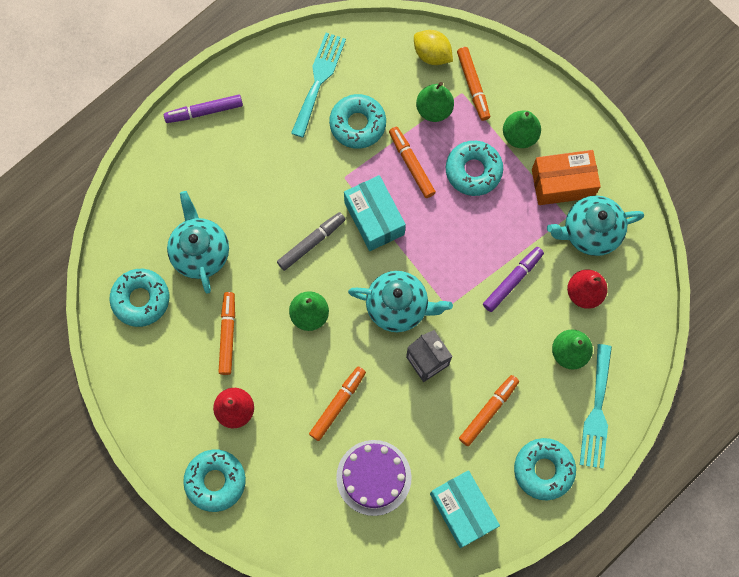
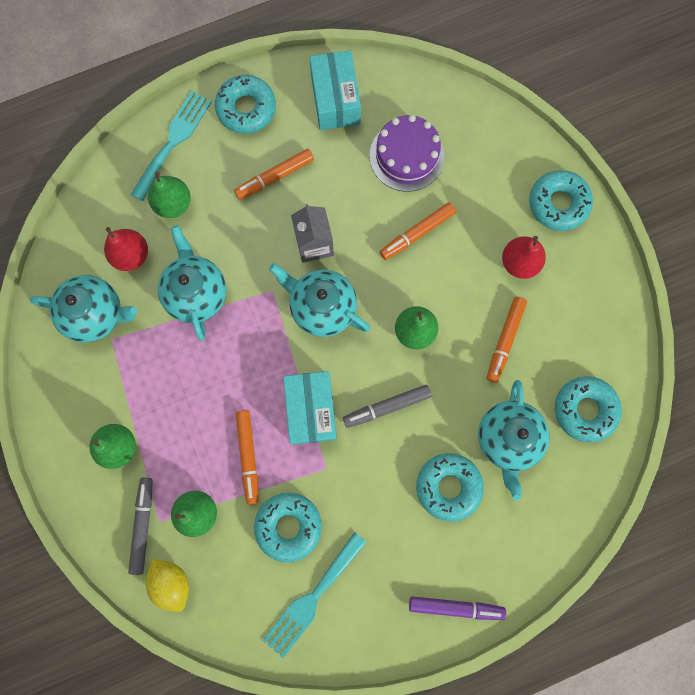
camera: 160 degrees left, 5 degrees up
turquoise donut [446,141,503,196] -> turquoise donut moved to [416,453,484,522]
orange marker [457,47,490,121] -> grey marker [128,478,153,575]
purple marker [483,247,544,312] -> turquoise teapot [158,225,227,340]
orange box [532,150,601,205] -> none

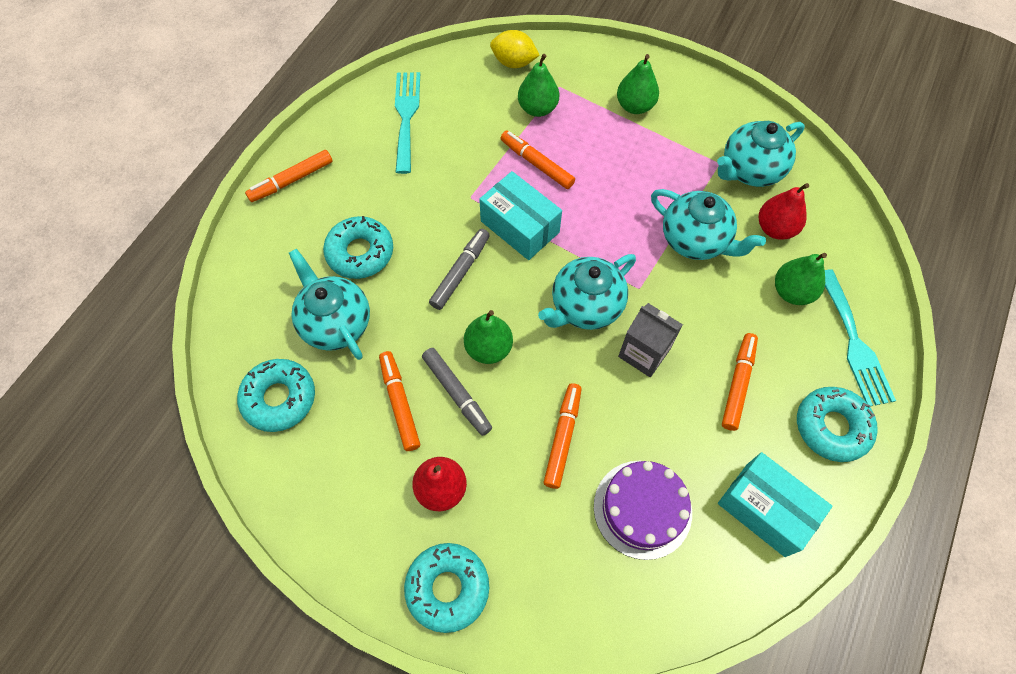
camera: 140 degrees right, 15 degrees down
grey marker [128,478,153,575] -> grey marker moved to [422,348,492,436]
turquoise donut [254,493,322,562] -> none
turquoise teapot [269,263,370,337] -> turquoise teapot turned 150 degrees clockwise [538,254,636,330]
purple marker [409,596,506,620] -> orange marker [245,150,332,202]

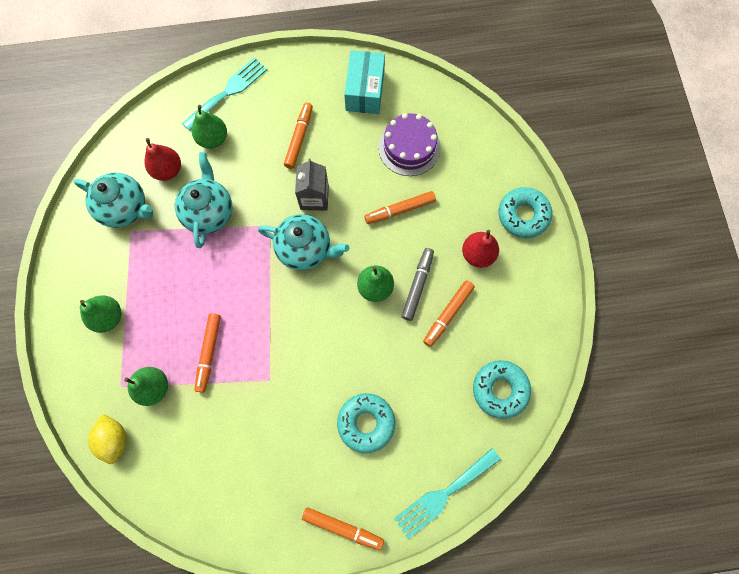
camera: 125 degrees left, 10 degrees up
turquoise teapot [289,249,370,360] -> none
turquoise fork [395,72,420,174] -> turquoise fork moved to [394,448,501,539]
grey marker [429,229,490,310] -> none
turquoise box [479,171,562,260] -> none
orange marker [722,333,758,431] -> orange marker turned 120 degrees clockwise [284,102,313,169]
turquoise donut [797,387,878,462] -> none

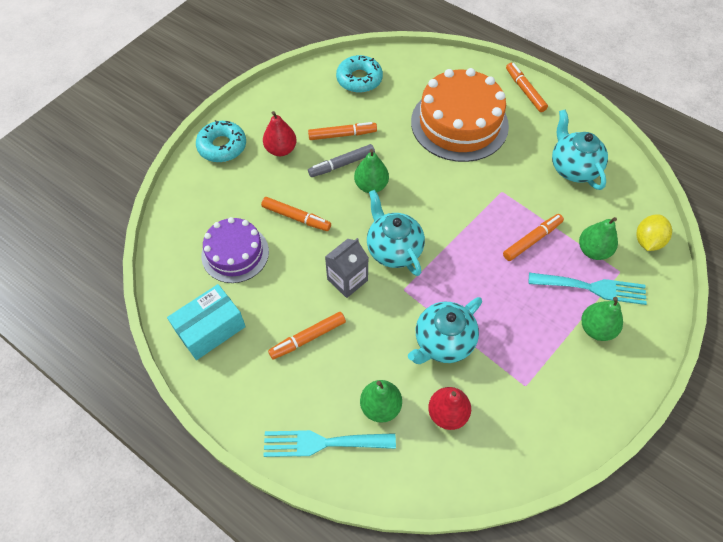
camera: 135 degrees left, 15 degrees down
turquoise teapot [74,172,153,228] -> turquoise teapot moved to [552,109,608,190]
turquoise donut [337,393,396,453] -> orange cake [411,68,509,162]
turquoise fork [394,448,501,539] -> turquoise fork moved to [529,273,647,305]

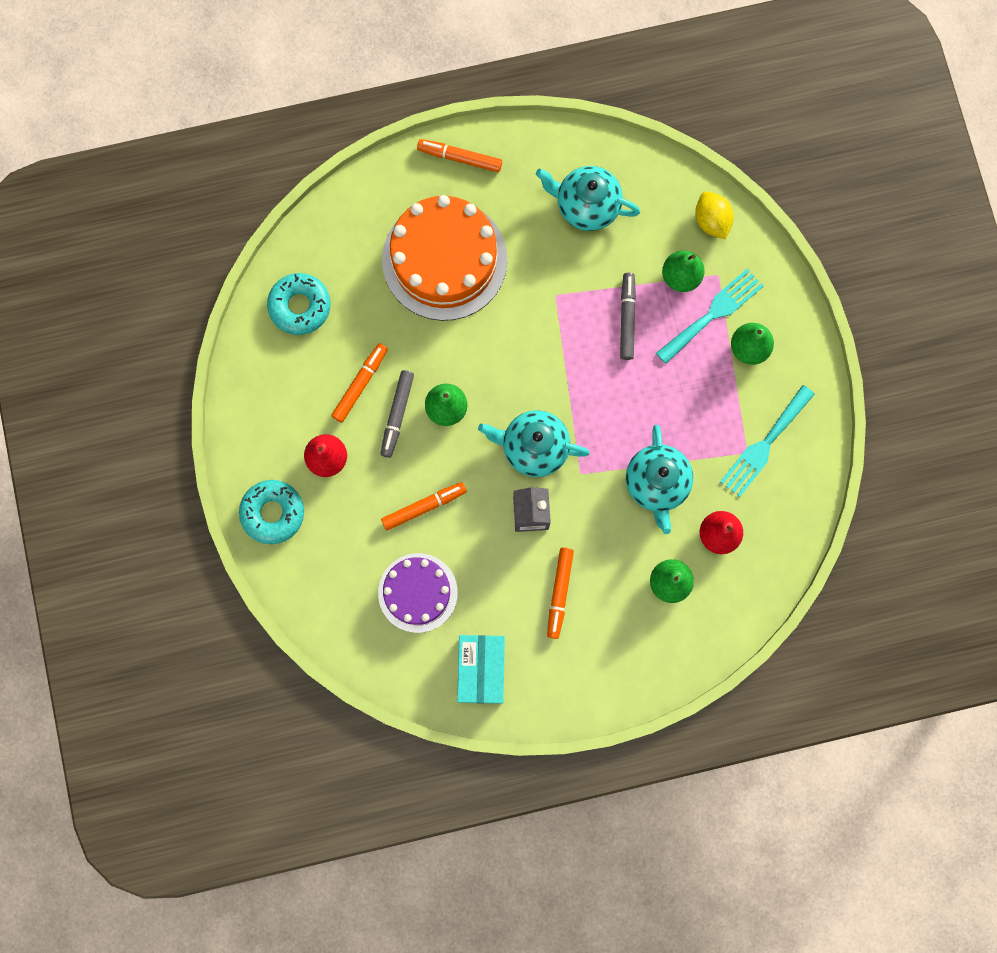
camera: 50 degrees left, 20 degrees up
turquoise fork [263,430,396,457] -> turquoise fork moved to [720,385,815,497]
orange marker [503,214,564,261] -> grey marker [620,273,636,360]

